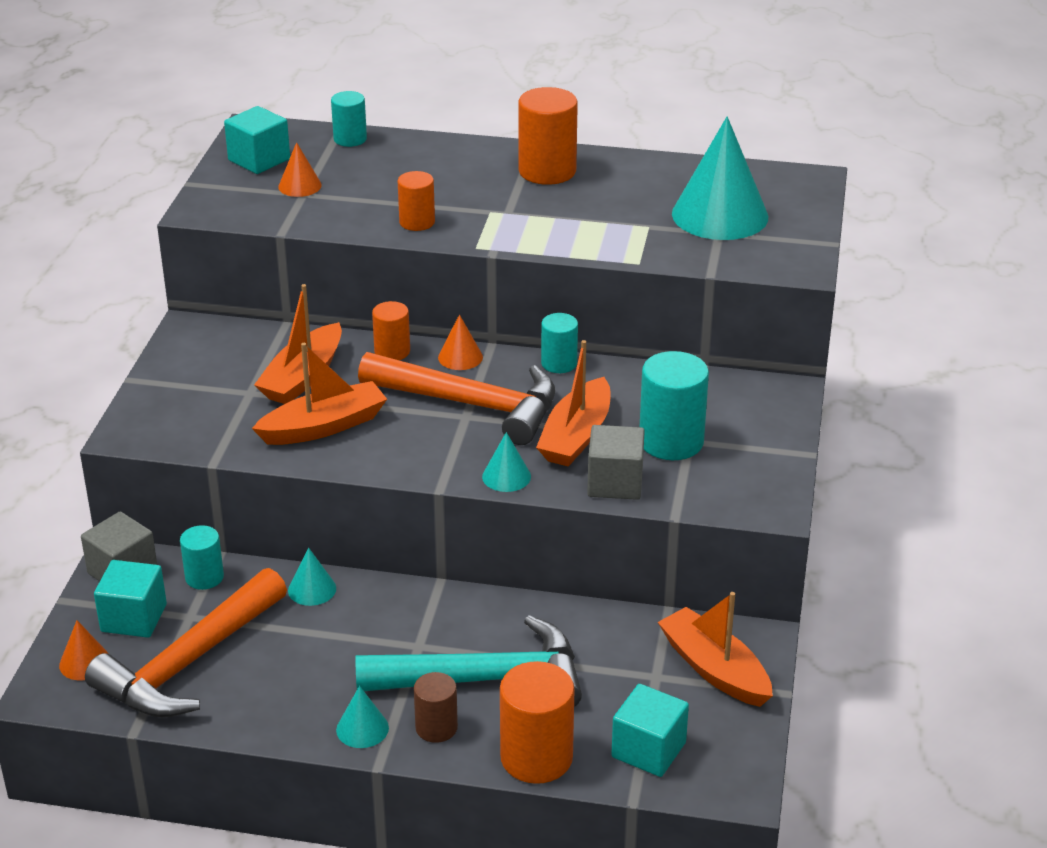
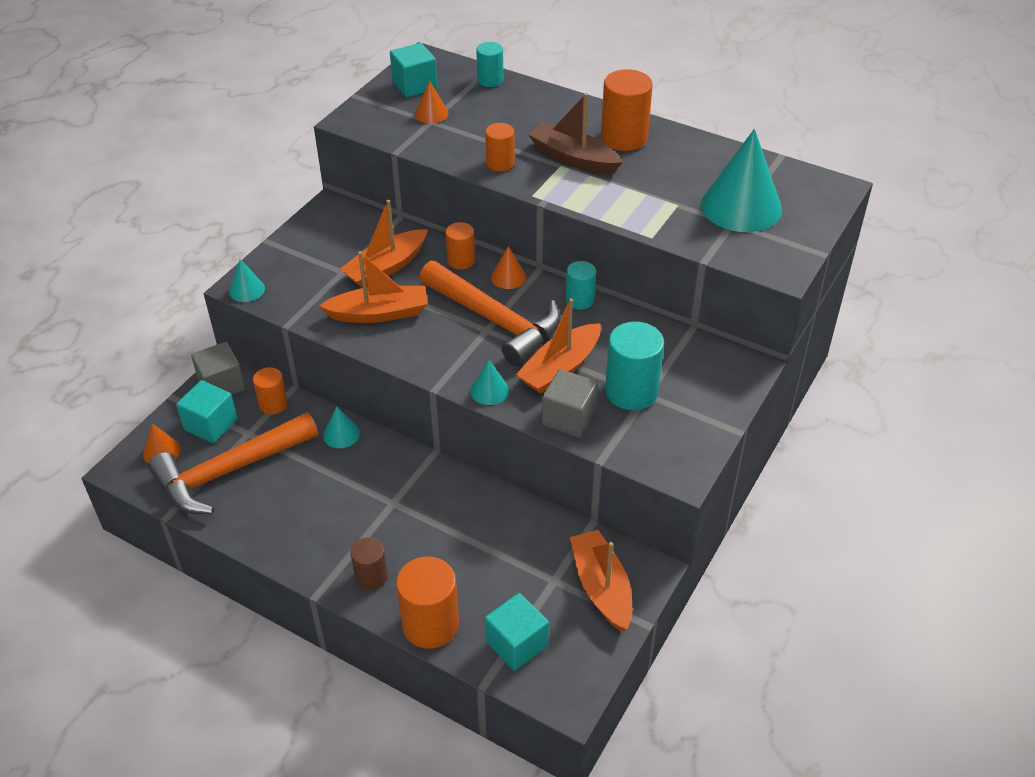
camera: 20 degrees right, 10 degrees up
turquoise cylinder [180,525,224,590] -> orange cylinder [253,367,288,415]
turquoise cone [336,686,389,748] -> turquoise cone moved to [229,259,265,302]
turquoise hammer [355,615,582,707] -> none
none -> brown boat [528,93,623,174]

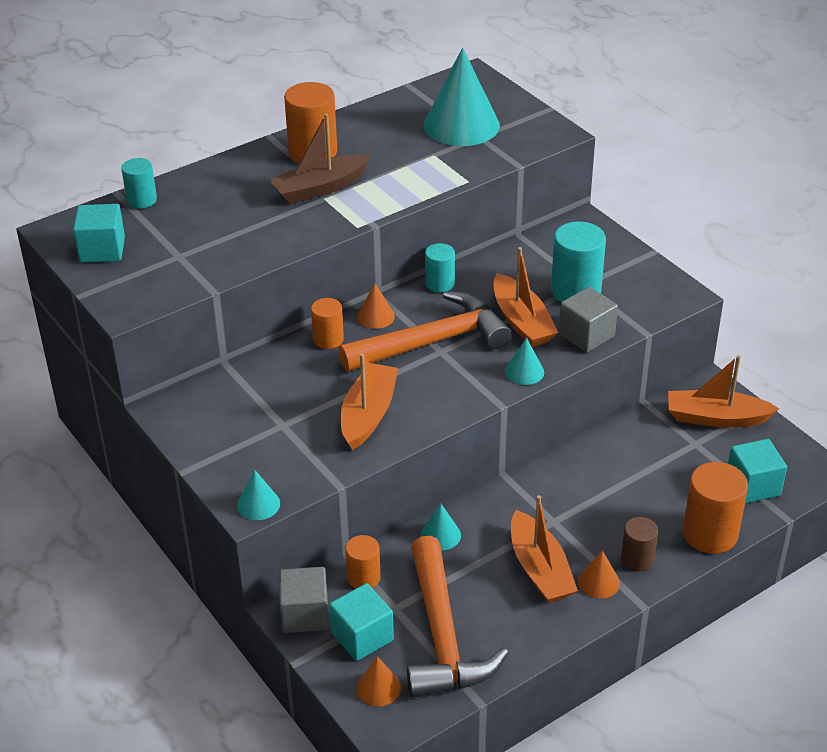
camera: 65 degrees left, 5 degrees down
orange boat [340,200,428,288] -> orange boat moved to [511,495,578,603]
orange cone [415,80,449,124] -> orange cone moved to [578,550,620,599]
orange cylinder [485,123,515,172] -> none

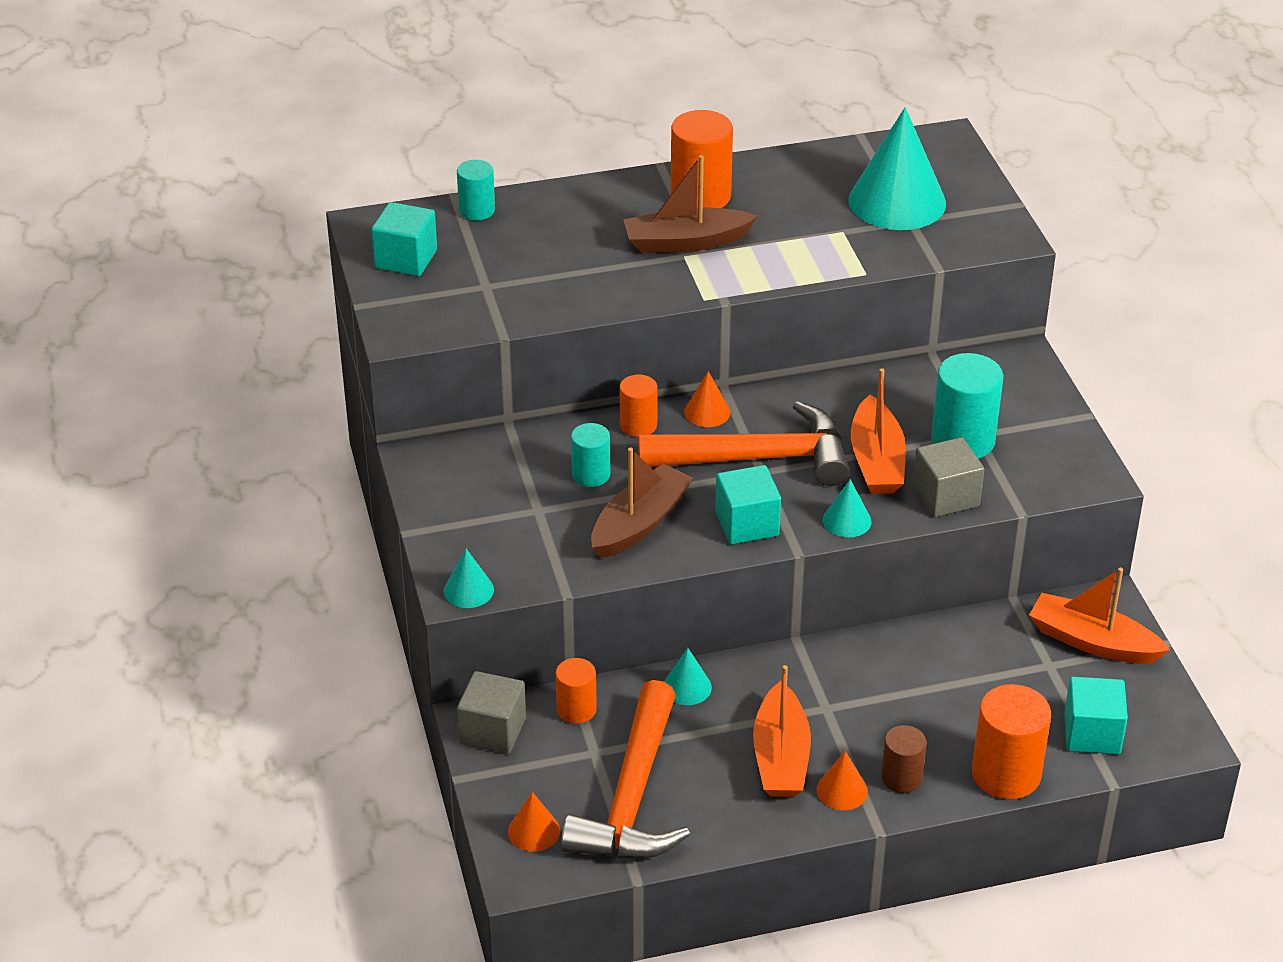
camera: 20 degrees right, 0 degrees up
turquoise cube [329,583,394,661] -> turquoise cube moved to [715,465,781,544]
orange boat [341,353,398,450] -> brown boat [591,448,693,558]
turquoise cylinder [425,243,455,293] -> turquoise cylinder moved to [571,423,610,487]

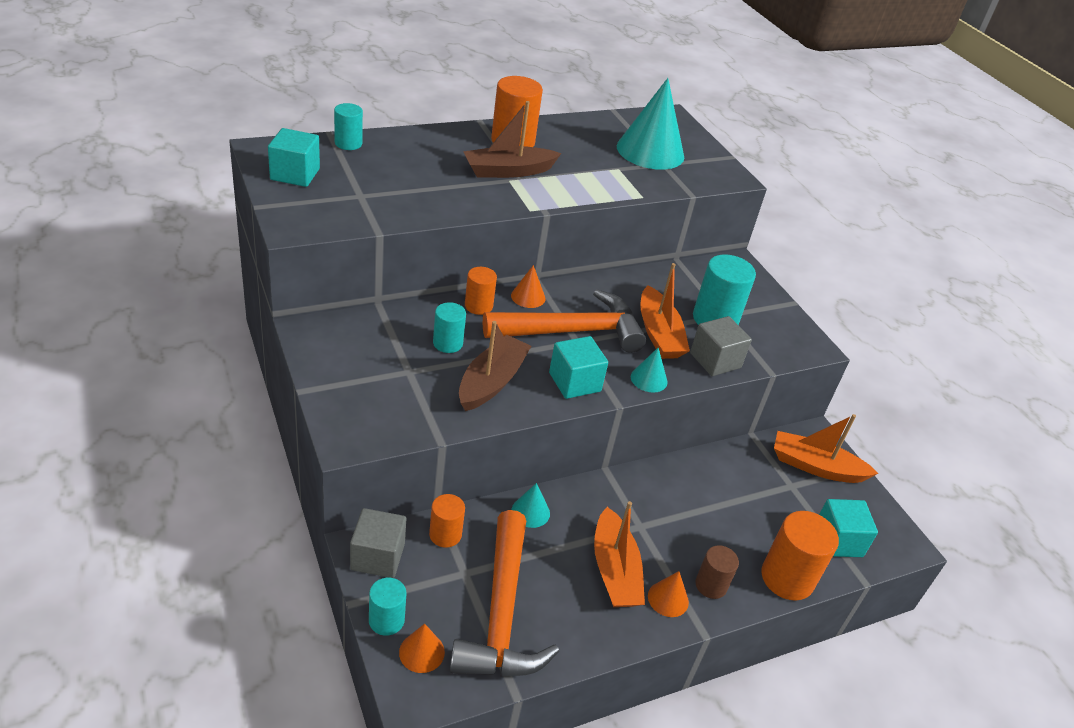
camera: 15 degrees left, 0 degrees up
turquoise cone [444,549,494,608] -> none
none -> turquoise cylinder [369,578,406,636]

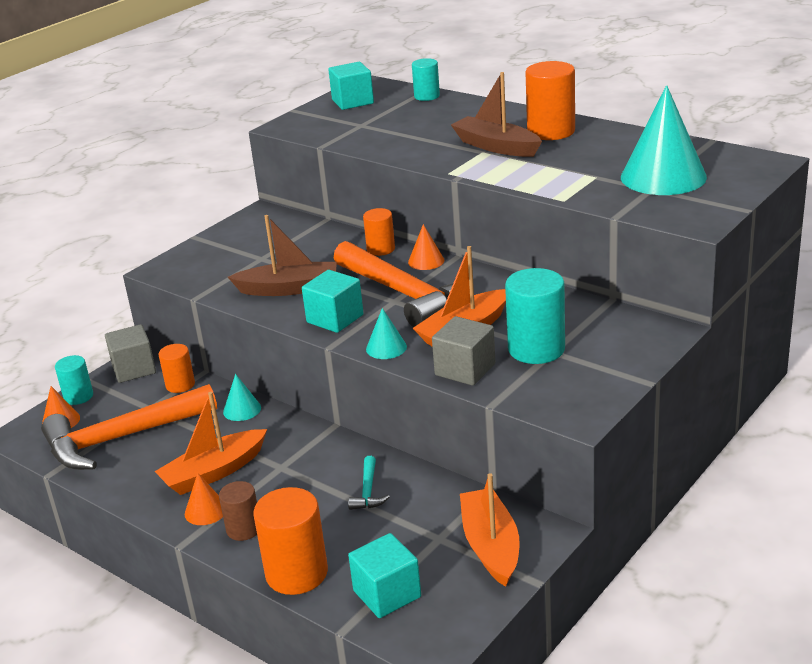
camera: 70 degrees right, 10 degrees down
turquoise cylinder [433,302,466,353] -> none
none -> turquoise hammer [348,456,390,510]

